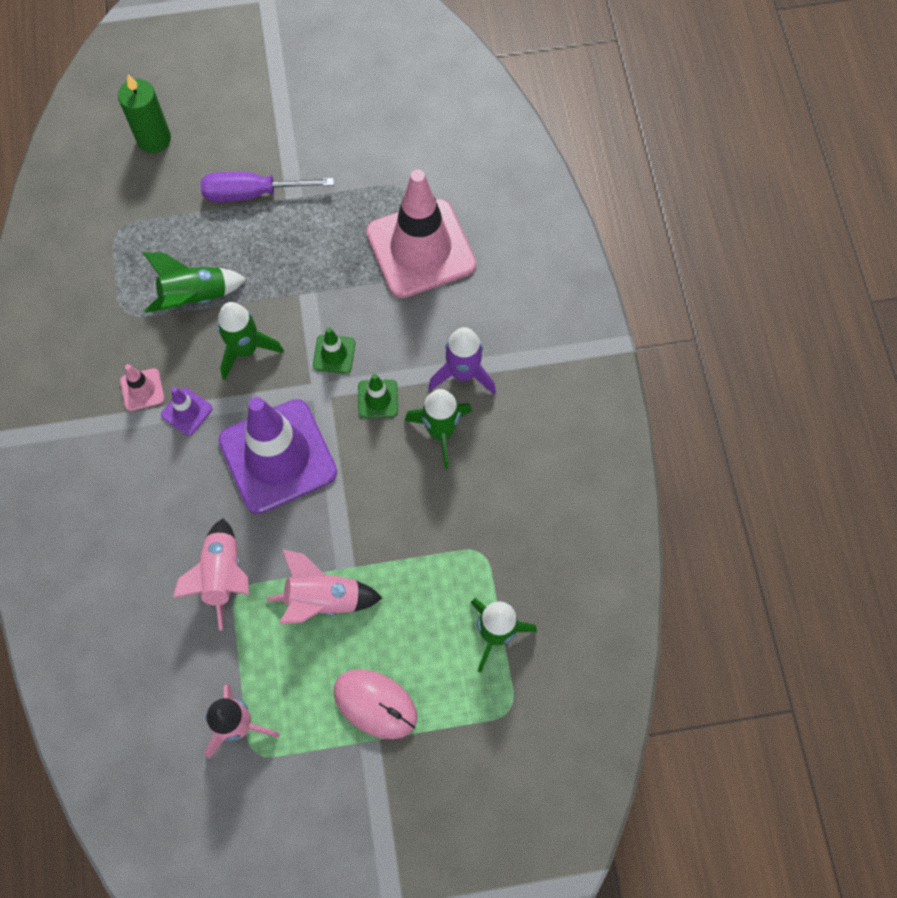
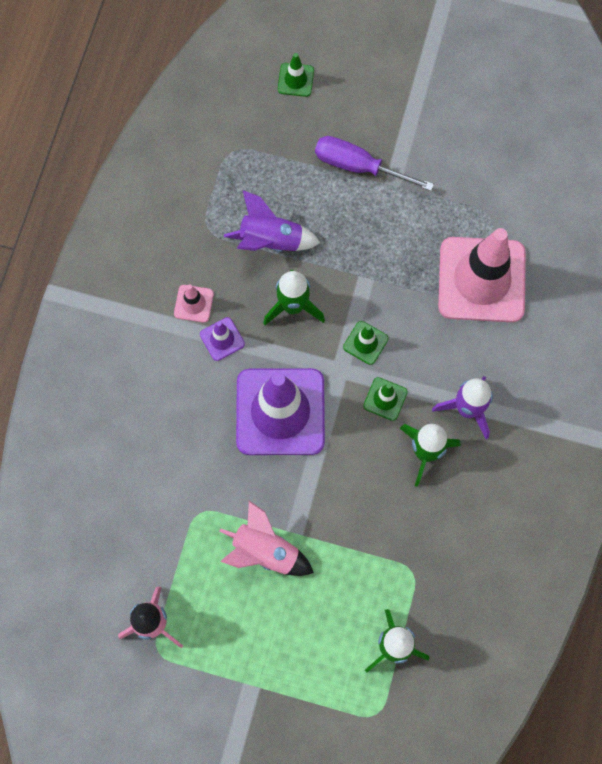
camera: 25 degrees right, 5 degrees up
green candle [118,74,171,153] -> green traffic cone [278,53,314,97]
green rocket [142,252,246,313] -> purple rocket [224,190,320,252]
pink rocket [172,519,249,631] -> none
pink mouse [334,669,417,739] -> none

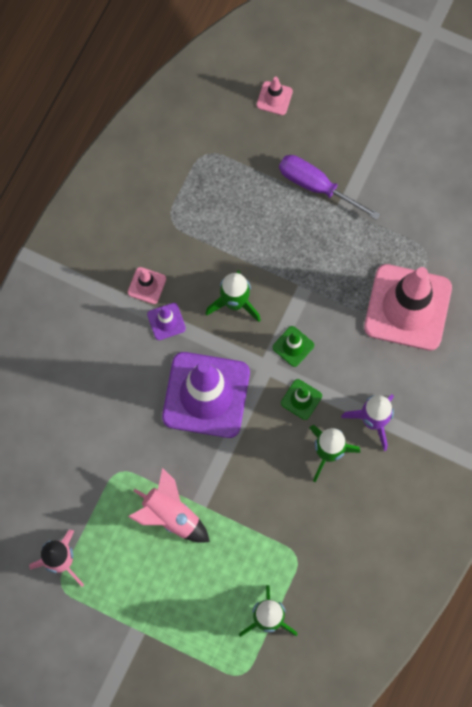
camera: 10 degrees right, 0 degrees up
purple rocket [224,190,320,252] -> none
green traffic cone [278,53,314,97] -> pink traffic cone [257,77,293,115]

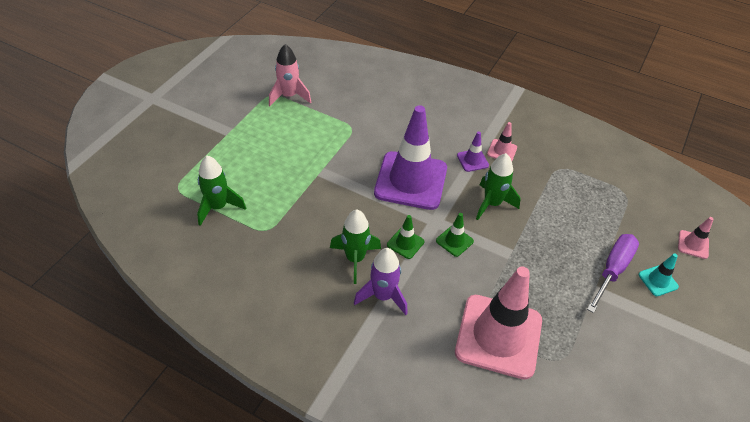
camera: 90 degrees right, 25 degrees down
pink rocket [128,468,210,543] -> none
none -> turquoise traffic cone [638,254,679,296]

